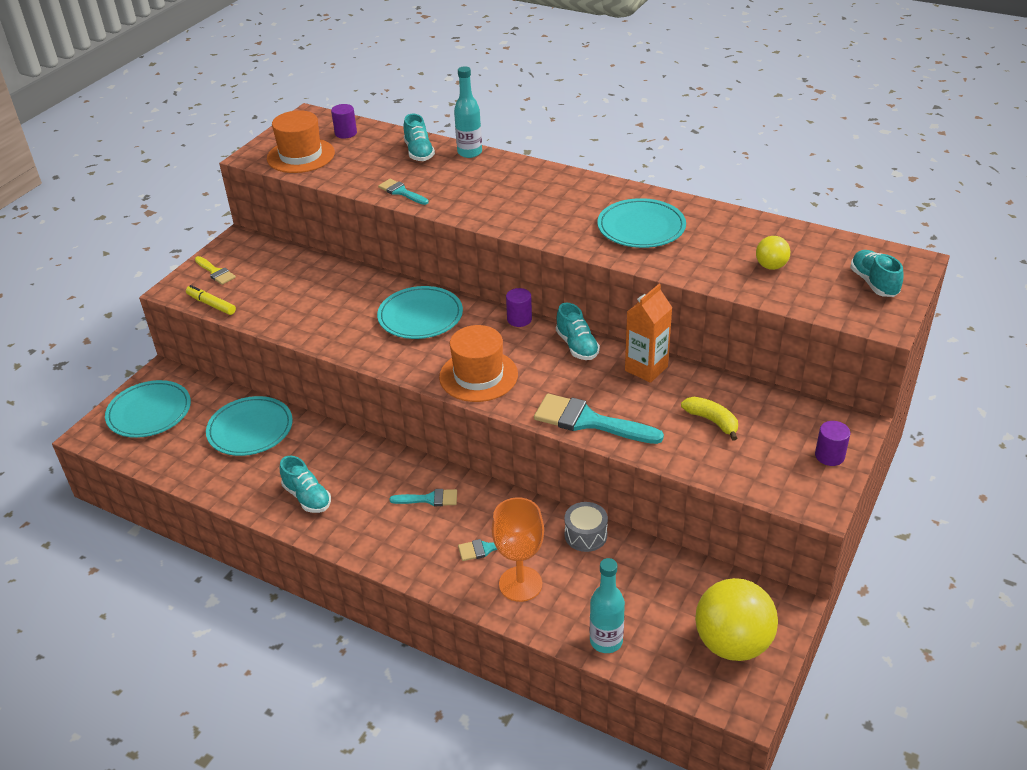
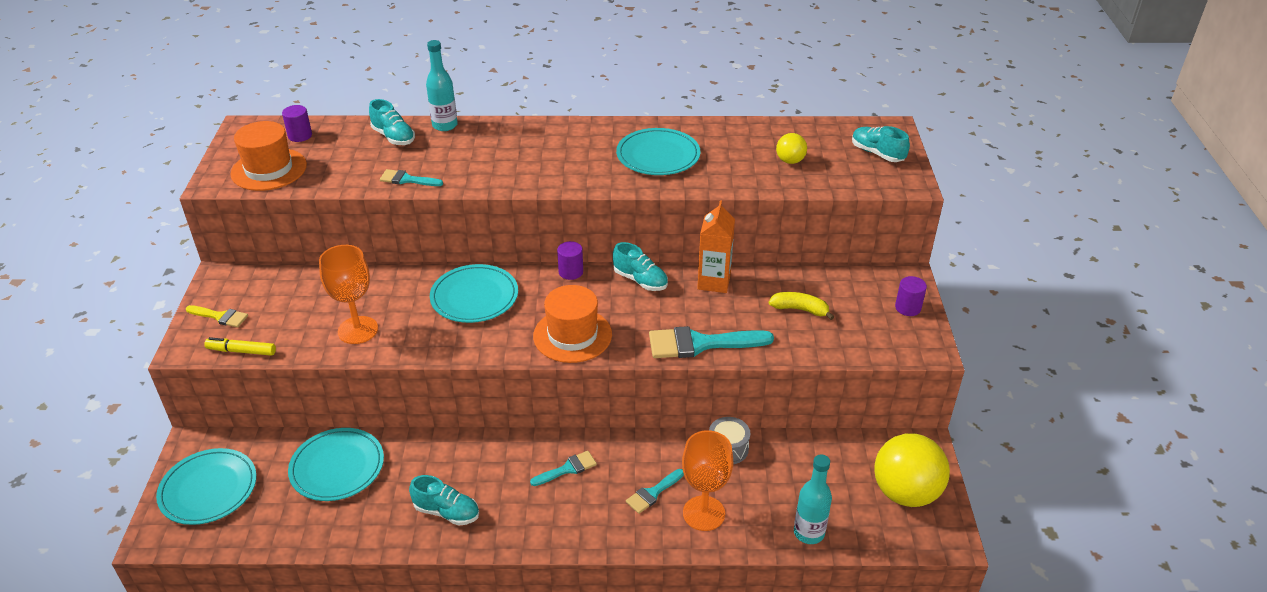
camera: 30 degrees left, 0 degrees up
none -> orange goblet [319,245,378,344]

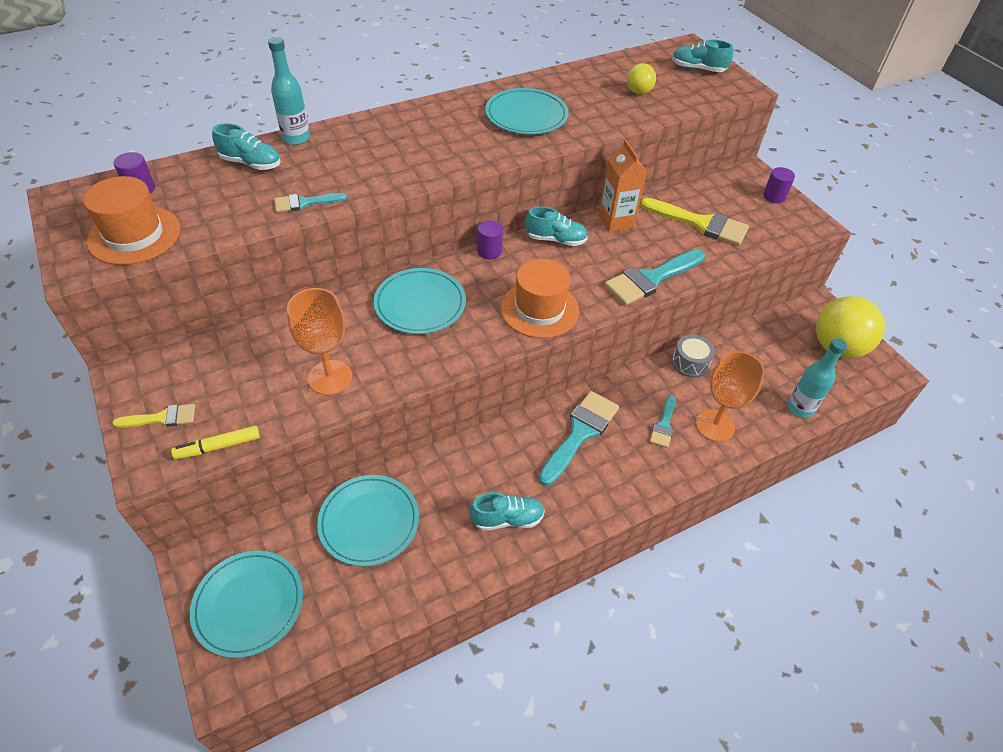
camera: 30 degrees left, 10 degrees up
turquoise brush [530,451,597,486] -> turquoise brush [539,391,619,486], size x1.84
yellow banana [769,292,834,320] -> yellow brush [640,198,749,246]

